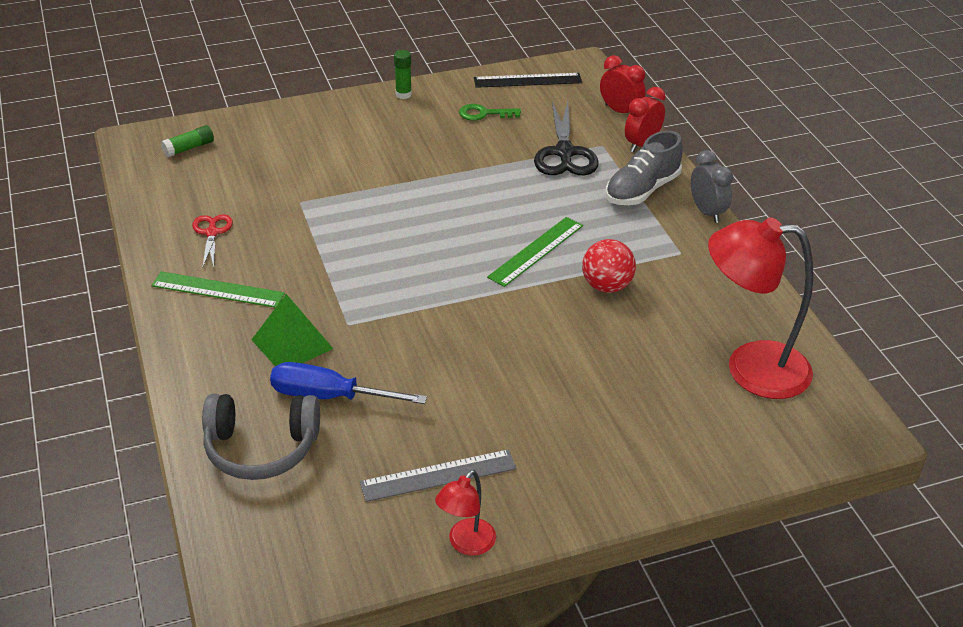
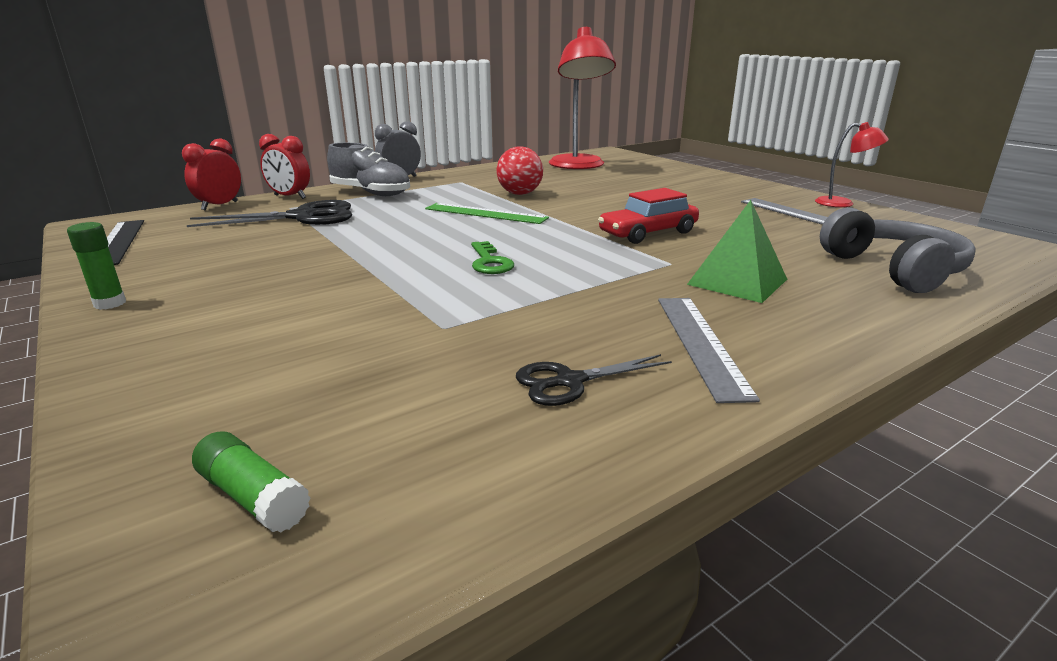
camera: 105 degrees left, 15 degrees down
green ruler [151,271,285,308] -> grey ruler [658,298,760,403]
red scissors [192,214,233,268] -> black scissors [516,354,672,406]
blue screwdriver [270,362,427,404] -> none
green key [459,104,521,121] -> green key moved to [471,241,514,274]
none -> red car [598,188,699,244]

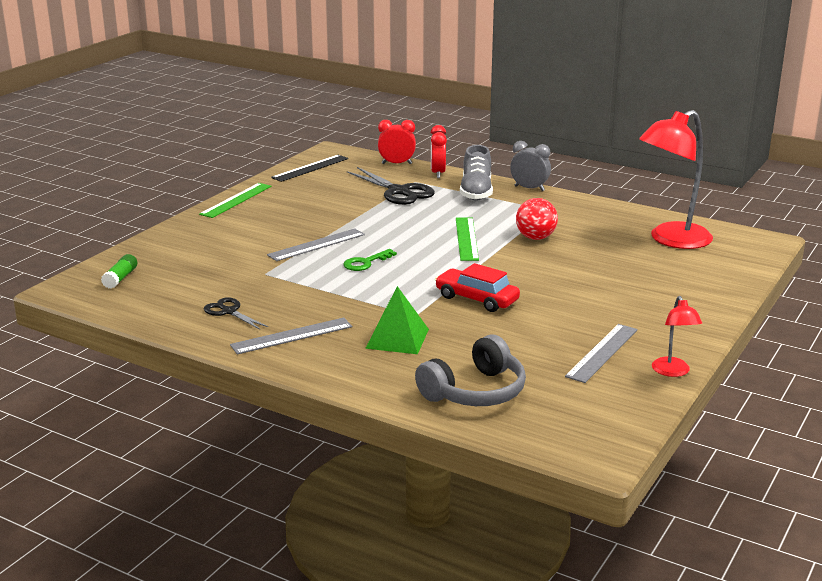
camera: 65 degrees right, 0 degrees up
green glue stick [67,222,126,310] -> green ruler [199,183,272,218]
none -> grey ruler [267,228,365,261]

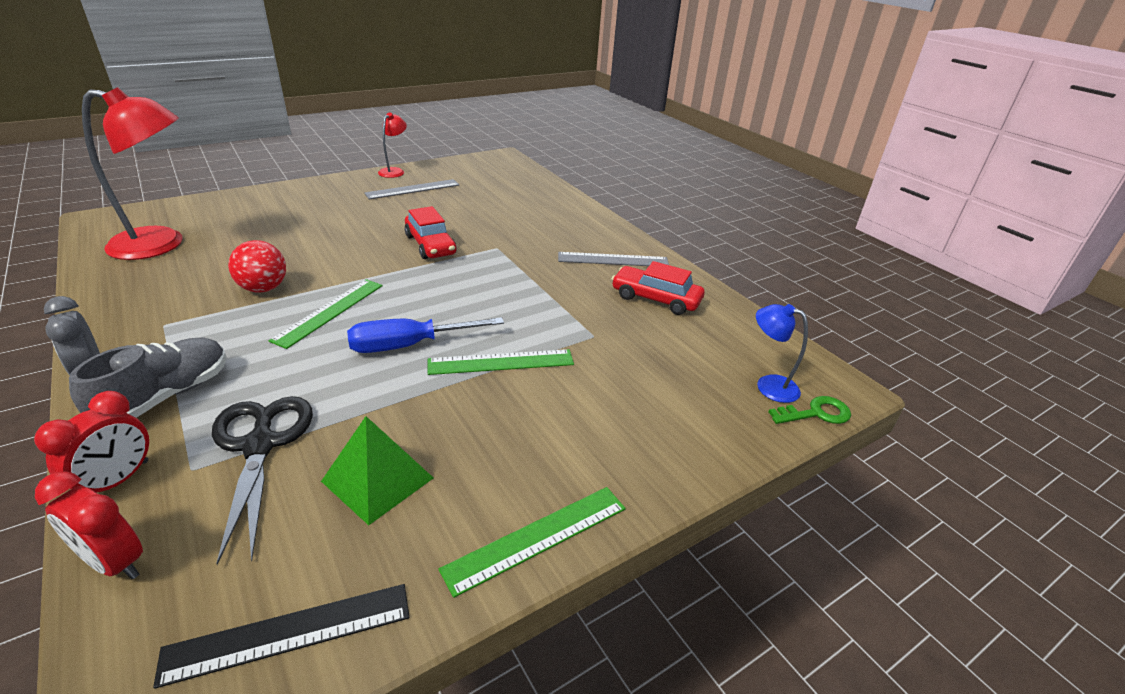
camera: 155 degrees left, 10 degrees up
green glue stick [101,254,137,289] -> blue lamp [756,304,808,403]
black scissors [204,297,268,330] -> red car [612,261,705,315]
grey ruler [267,228,365,261] -> green ruler [428,349,574,375]
green key [343,249,397,271] -> green key moved to [768,396,851,424]
green pyramid [365,286,429,354] -> green pyramid moved to [321,416,433,525]
grey headphones [415,335,526,406] -> none
none -> blue screwdriver [347,317,504,353]

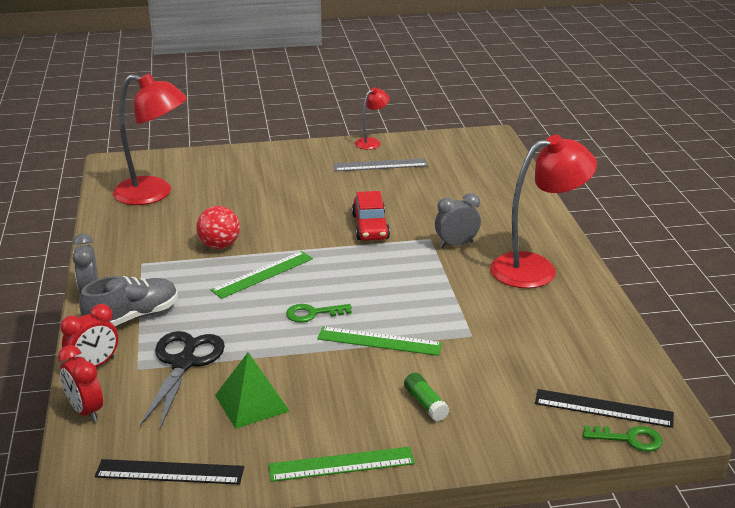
camera: 25 degrees right, 5 degrees down
blue screwdriver [347,317,504,353] -> green key [286,304,352,323]
grey ruler [558,252,669,266] -> red lamp [490,135,597,288]
red car [612,261,705,315] -> none
blue lamp [756,304,808,403] -> black ruler [535,389,674,428]
none -> green glue stick [404,373,449,421]
none -> grey clock [435,193,481,248]

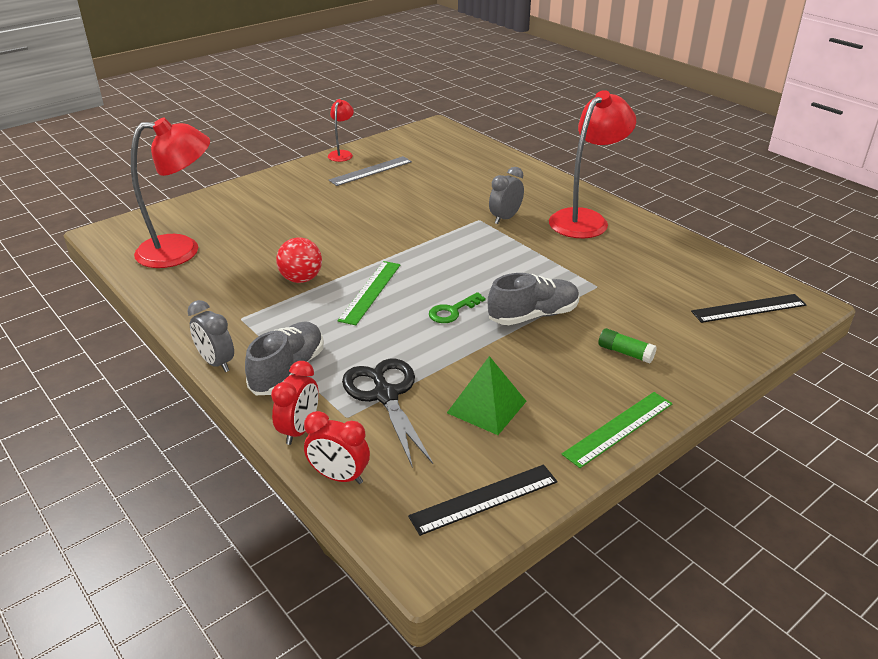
camera: 30 degrees left, 5 degrees up
green ruler [317,327,442,356] -> grey shoe [488,273,580,325]
red car [352,191,390,241] -> none
green key [583,426,663,452] -> none

